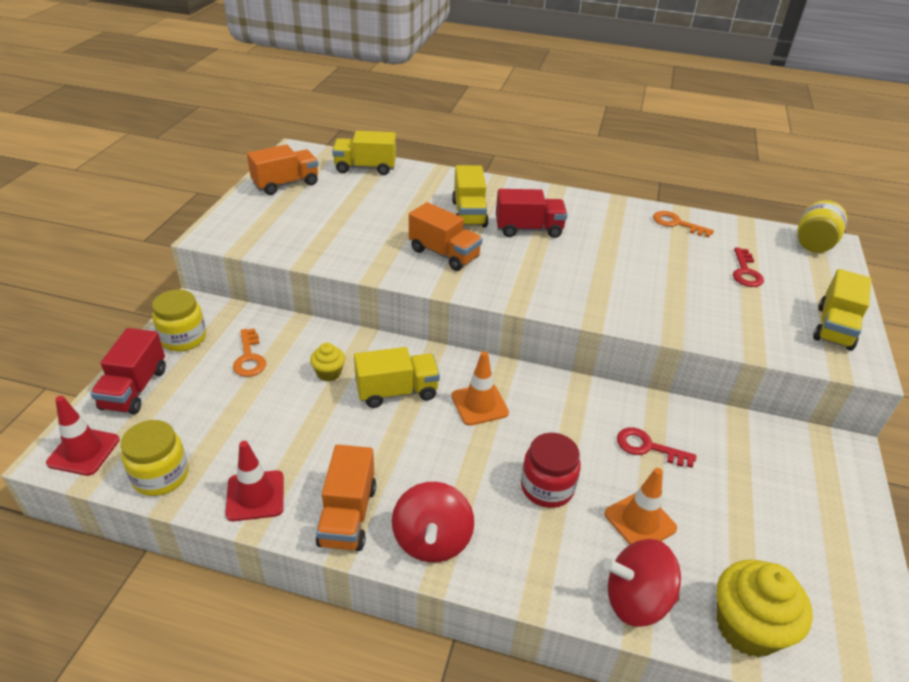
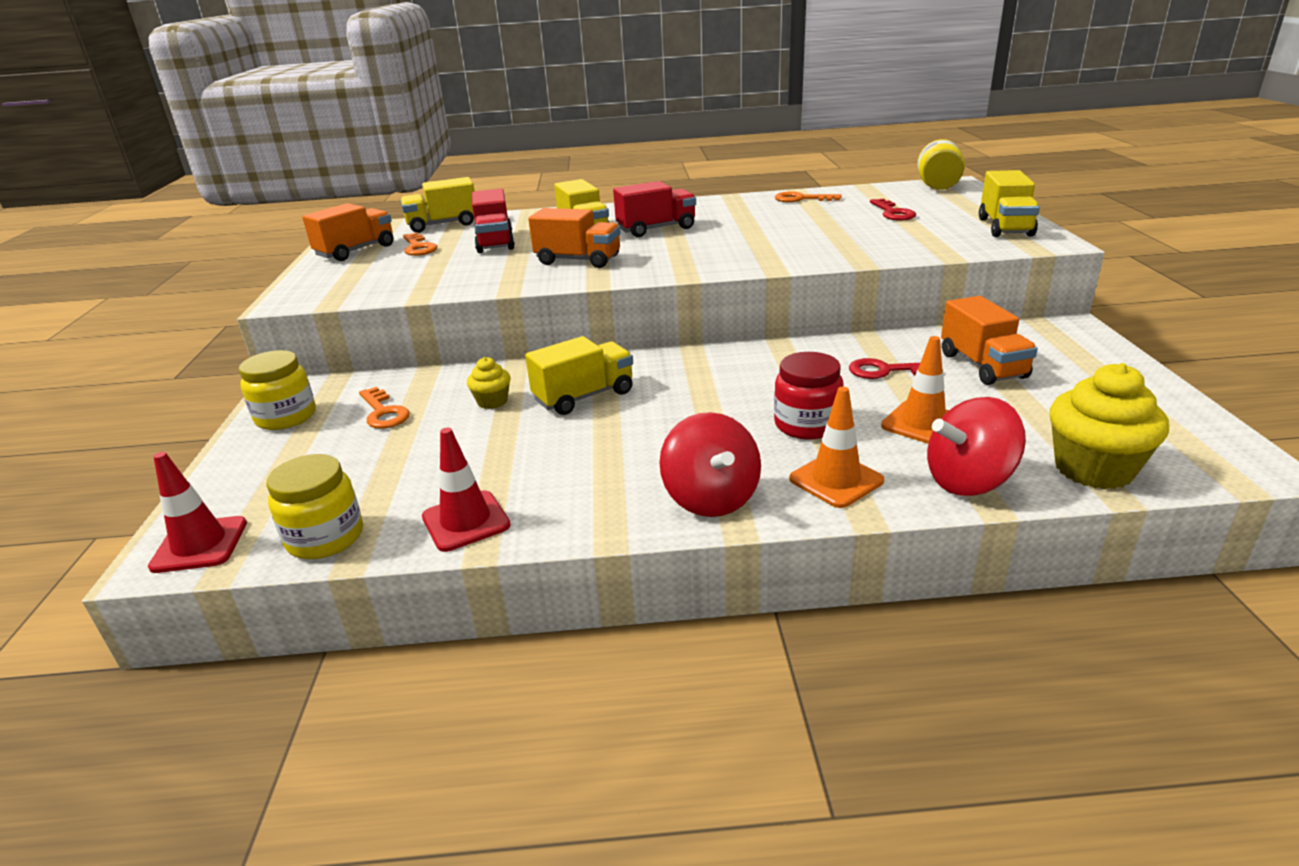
camera: 15 degrees left, 10 degrees down
red truck [90,328,166,414] -> red truck moved to [472,189,515,253]
orange truck [316,444,376,551] -> orange truck moved to [941,296,1038,385]
orange traffic cone [451,351,509,426] -> orange traffic cone moved to [789,387,884,508]
none -> orange key [403,233,437,256]

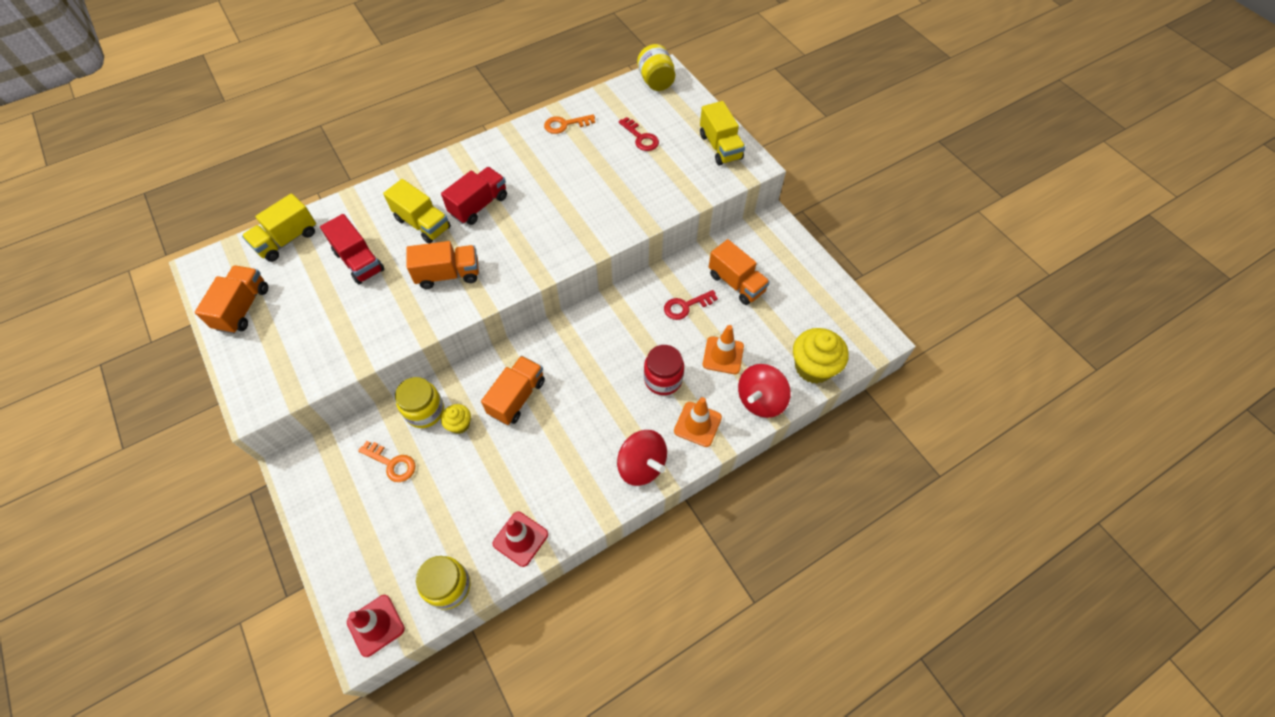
camera: 30 degrees left, 30 degrees up
yellow jar [239,350,316,430] -> yellow jar moved to [395,377,444,428]
orange key [403,233,437,256] -> none
yellow truck [525,336,633,415] -> orange truck [481,356,545,425]

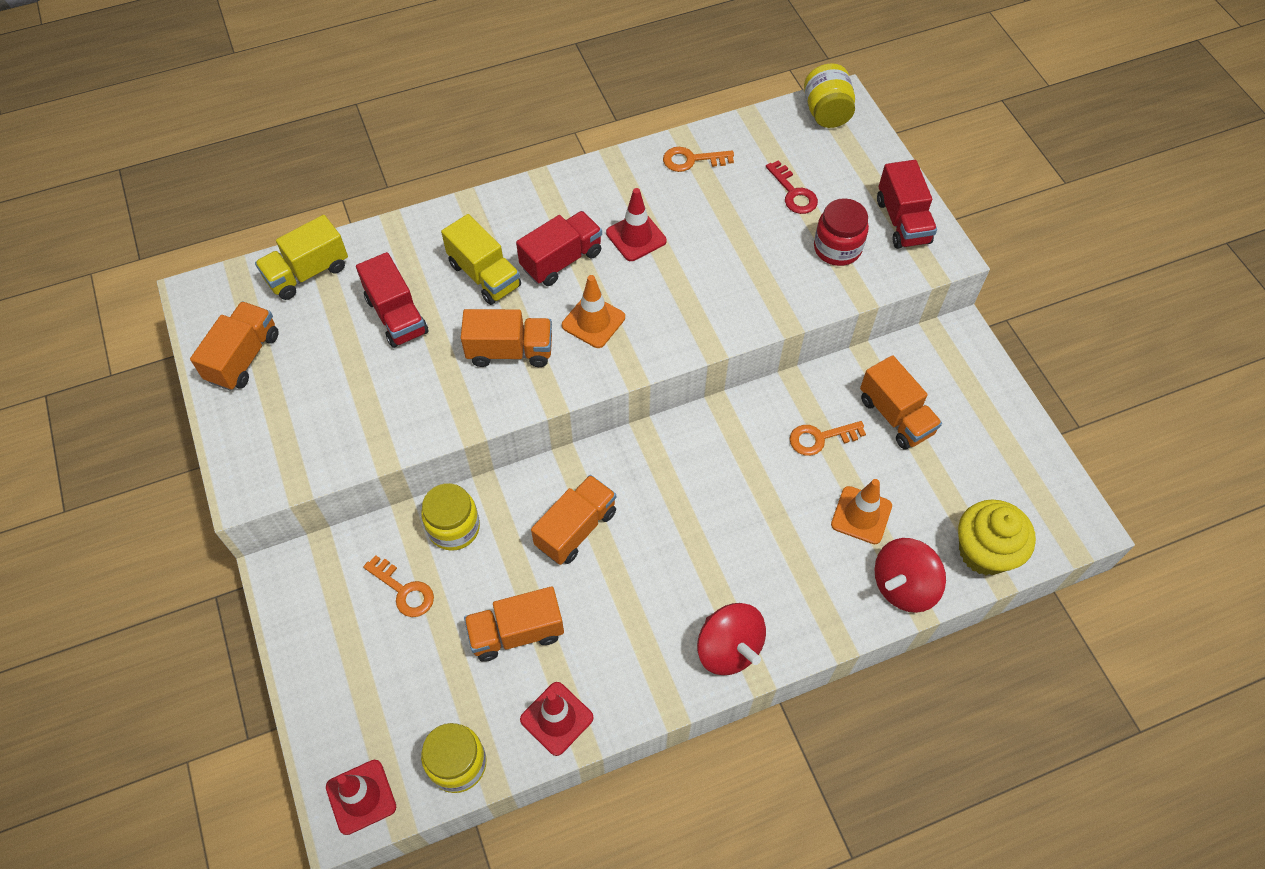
camera: 10 degrees right, 0 degrees up
yellow cupcake [441,404,471,434] -> none
red jar [644,345,684,395] -> red jar moved to [814,198,869,266]
red key [664,290,718,320] -> orange key [789,421,866,456]
orange traffic cone [674,397,722,447] -> orange traffic cone moved to [562,275,625,348]
yellow truck [700,101,745,166] -> red truck [877,160,937,249]
none -> orange truck [464,587,564,662]
none -> red traffic cone [606,188,667,261]

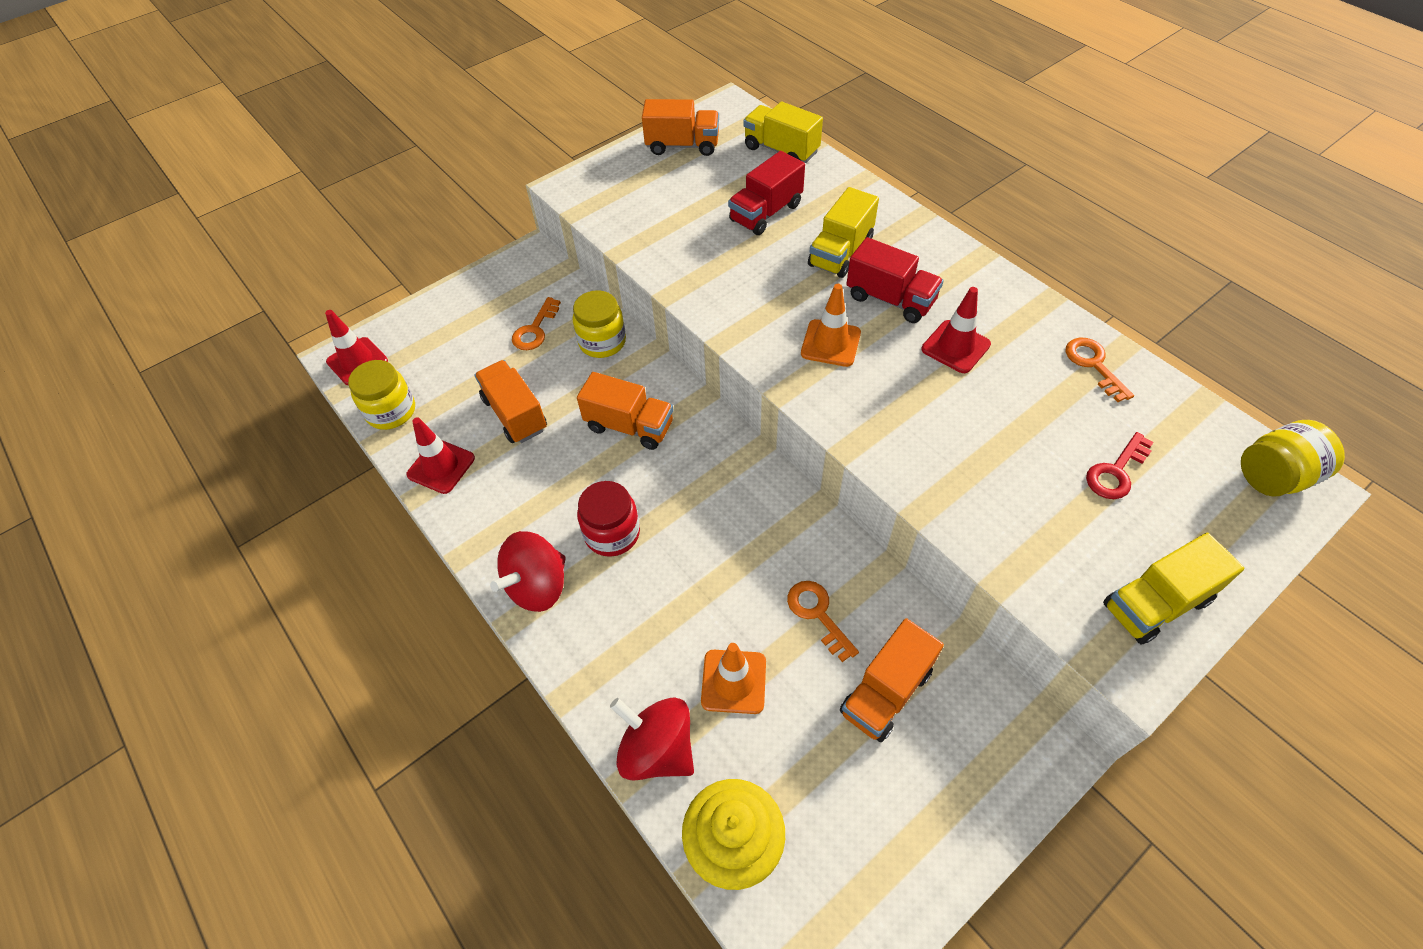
camera: 75 degrees right, 5 degrees down
orange truck [461,309,552,367] -> none
red jar [814,198,869,266] -> red jar moved to [577,481,640,557]
red truck [877,160,937,249] -> yellow truck [1103,533,1244,645]

